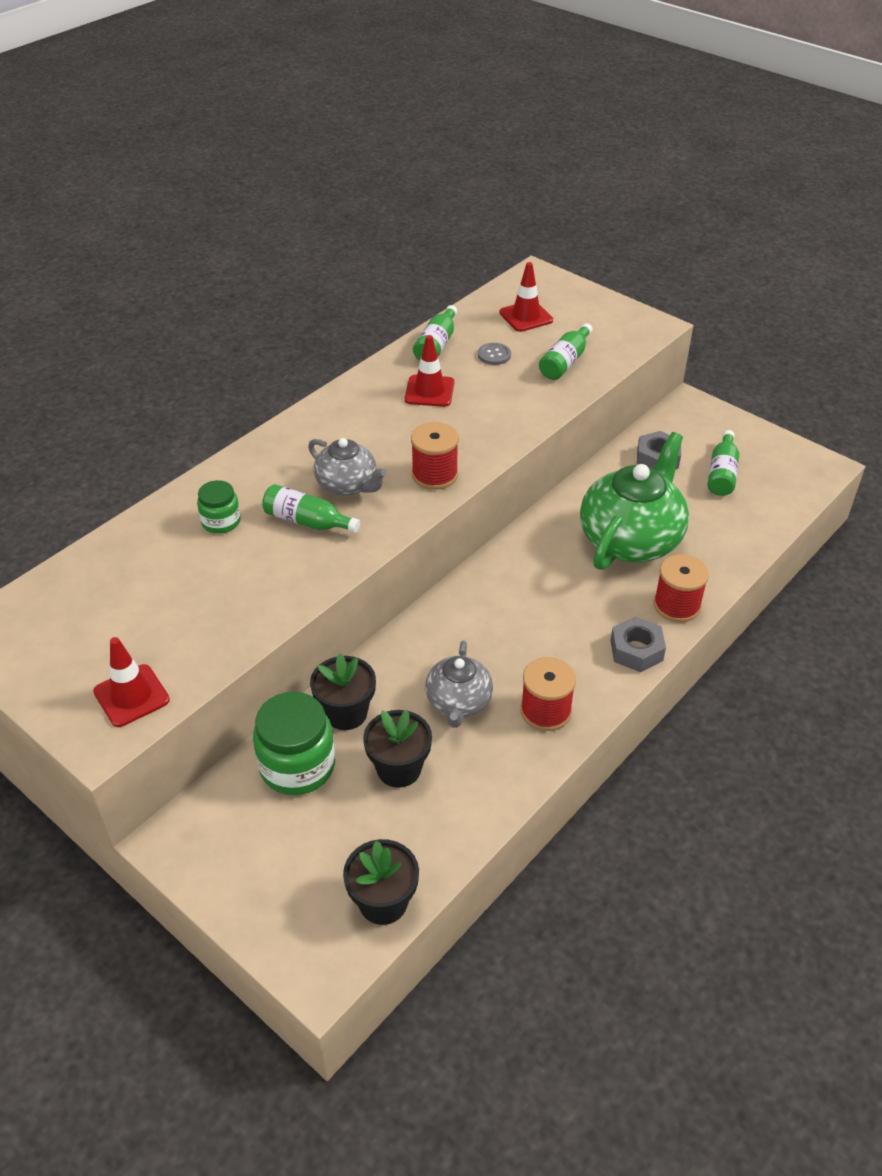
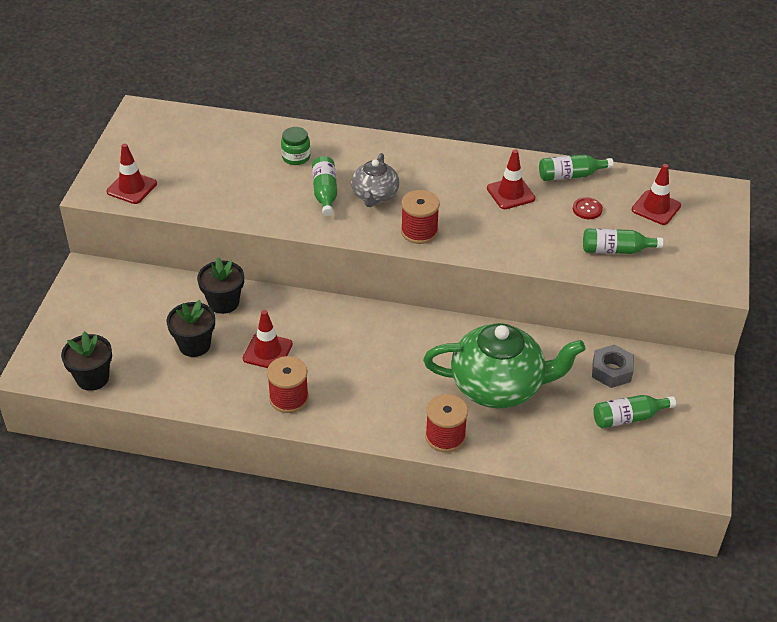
camera: 60 degrees right, 0 degrees up
green jar [253,692,335,795] -> none
grey teapot [425,640,493,728] -> red traffic cone [243,310,293,368]
grey button [478,343,511,365] -> red button [573,197,603,219]
grey nut [610,617,666,672] -> none

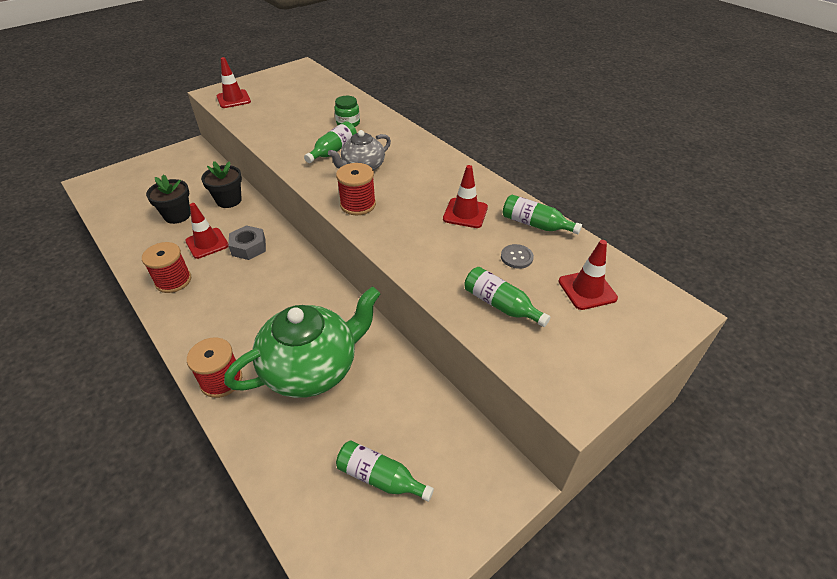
camera: 40 degrees right, 0 degrees up
black flower pot [61,331,112,391] -> none
green teapot [423,323,586,408] -> green teapot turned 75 degrees counterclockwise [224,286,380,398]
red button [573,197,603,219] -> grey button [501,244,534,269]
grey nut [592,344,634,388] -> grey nut moved to [228,225,266,260]

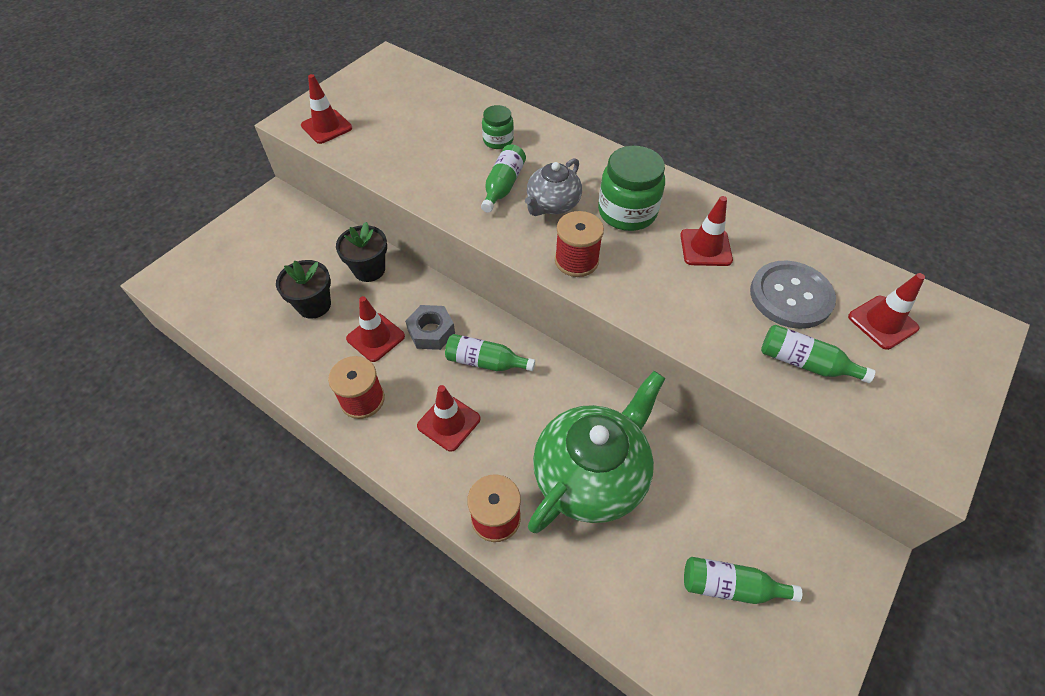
camera: 15 degrees left, 10 degrees up
grey button [501,244,534,269] -> grey button [750,260,836,329], size x2.14
green bottle [503,195,582,234] -> green bottle moved to [445,334,535,371]
none -> red traffic cone [417,385,481,452]
none -> green jar [598,146,665,231]

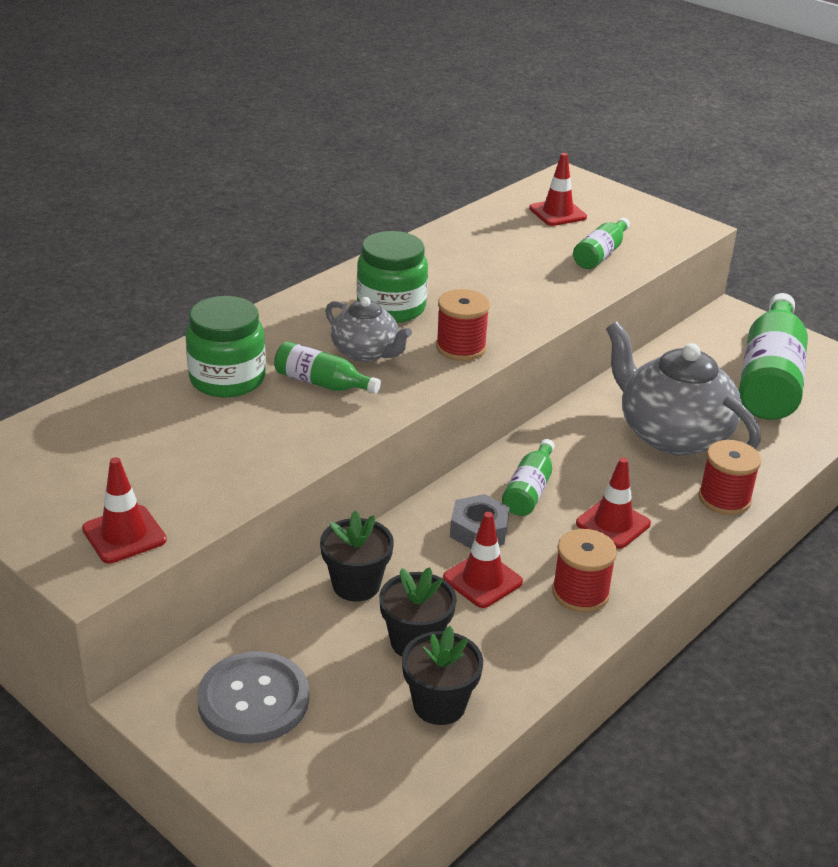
camera: 85 degrees left, 20 degrees down
green jar [482,105,514,149] -> green jar [186,296,266,398], size x1.76
green teapot [528,371,665,533] -> grey teapot [606,322,761,456]
red traffic cone [680,196,733,266] -> none
green bottle [684,557,802,604] -> green bottle [739,293,808,420], size x2.01
grey button [750,260,836,329] -> grey button moved to [197,651,309,743]
none -> black flower pot [402,626,483,725]

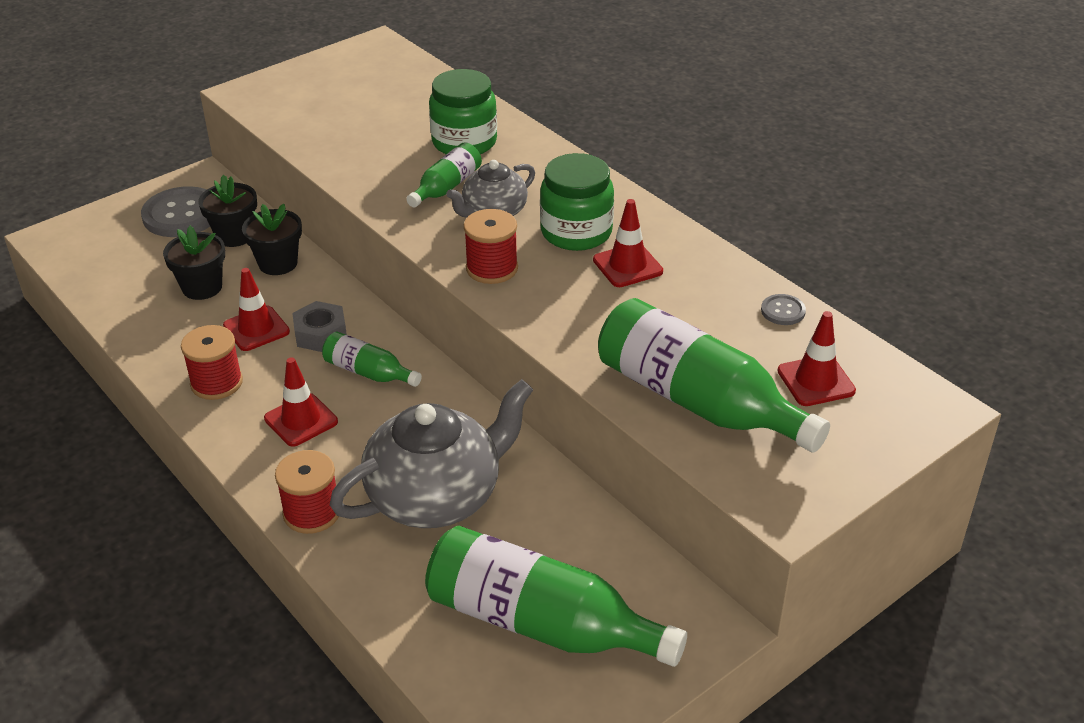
camera: 100 degrees right, 5 degrees up
red traffic cone [82,457,167,563] -> red traffic cone moved to [593,199,663,287]
black flower pot [402,626,483,725] -> black flower pot moved to [198,175,257,247]
green bottle [573,218,630,269] -> green bottle [598,298,830,453], size x2.01
none -> grey button [761,294,806,325]

